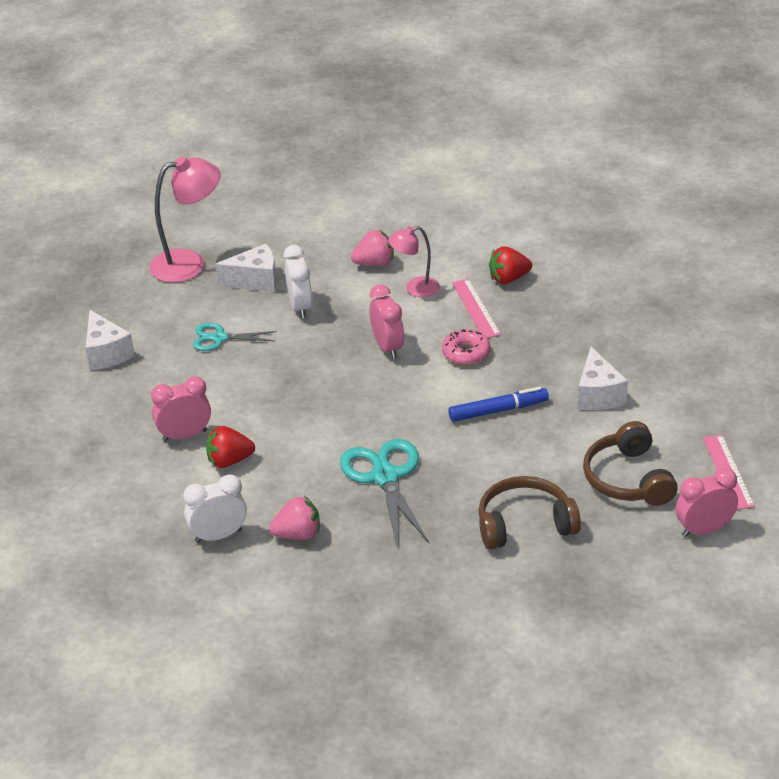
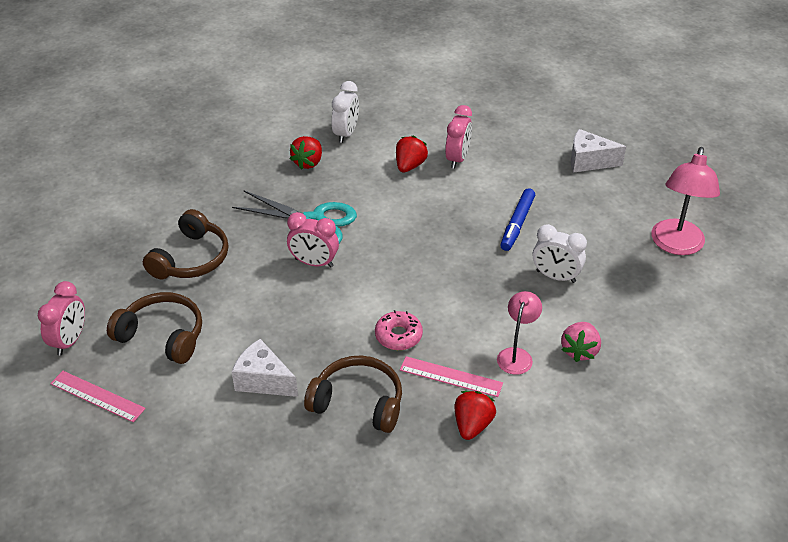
camera: 125 degrees right, 5 degrees up
turquoise scissors [193,323,277,351] -> none
white cheese [215,244,277,292] -> none
pink strawberry [269,496,320,539] -> red strawberry [290,136,322,170]
pink clock [370,284,404,359] -> pink clock moved to [287,212,339,267]
blue marker [448,387,549,422] -> blue marker moved to [500,188,535,251]
none -> brown headphones [304,355,402,433]

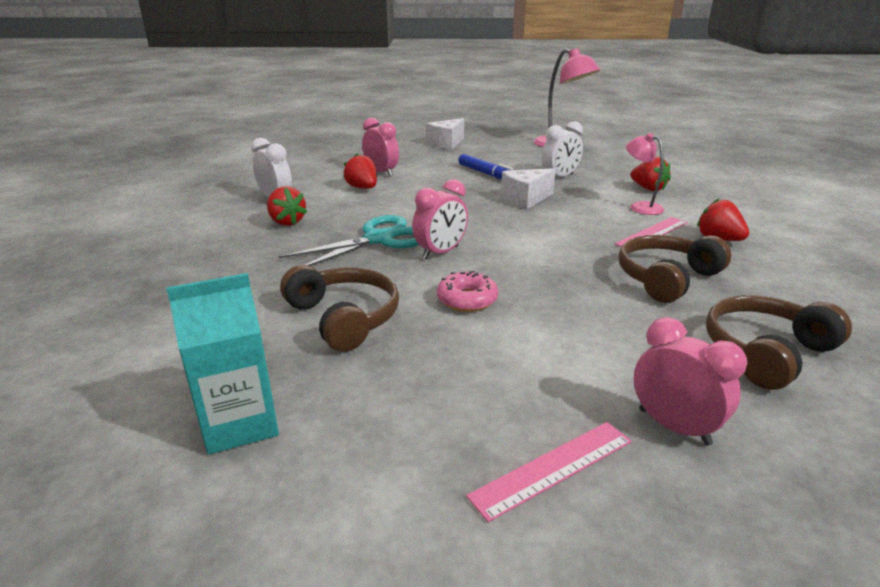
camera: 60 degrees left, 15 degrees down
pink clock [38,281,85,356] -> pink clock moved to [634,317,747,446]
brown headphones [107,292,202,364] -> brown headphones moved to [706,295,852,390]
white cheese [232,339,298,397] -> white cheese moved to [501,168,556,210]
pink donut [375,310,423,350] -> pink donut moved to [437,271,498,312]
pink strawberry [561,322,601,362] -> red strawberry [630,157,671,191]
none -> turquoise carton [166,273,279,455]

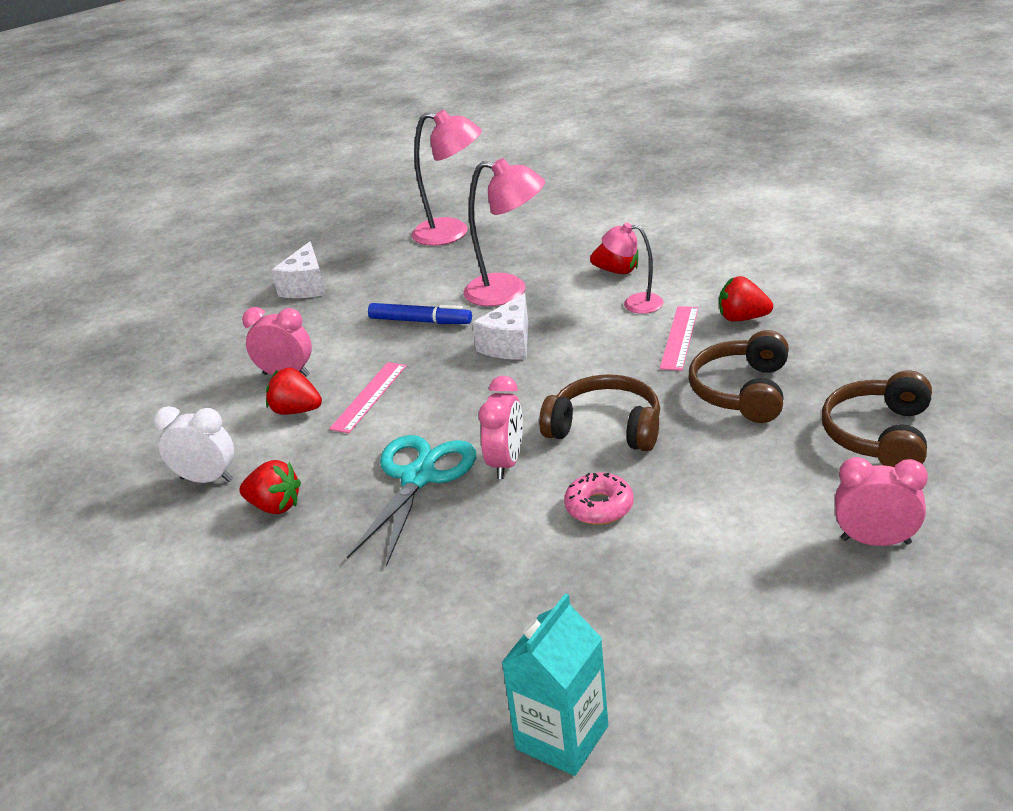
camera: 30 degrees left, 5 degrees up
brown headphones [280,265,399,352] -> brown headphones moved to [539,374,660,451]
pink ruler [466,422,632,522] -> pink ruler moved to [329,362,407,433]
white clock [542,121,583,177] -> pink lamp [463,158,545,306]

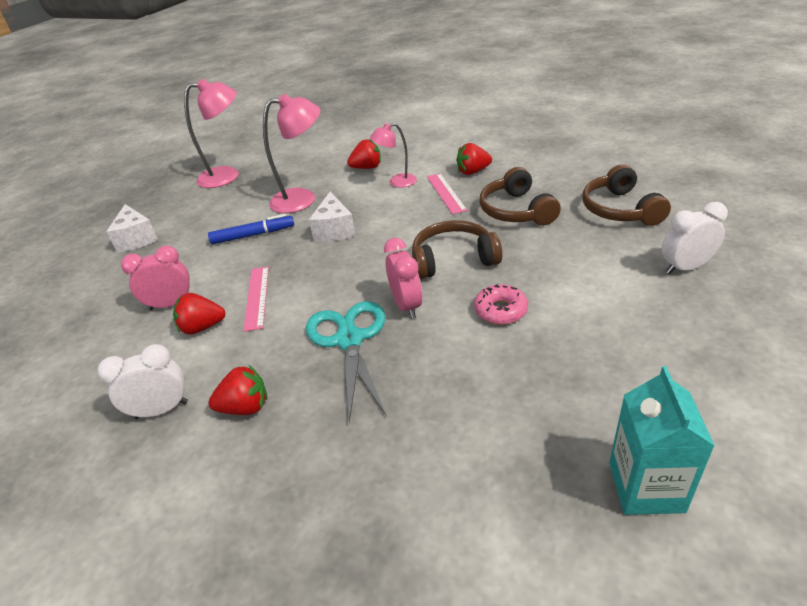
camera: 30 degrees left, 5 degrees up
pink clock [835,457,928,546] -> white clock [662,202,728,274]

